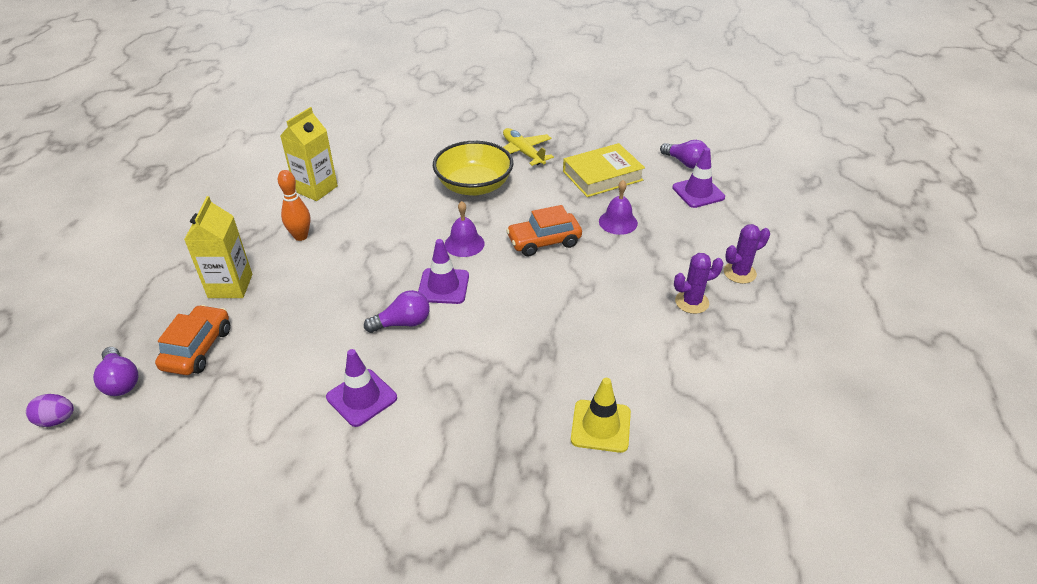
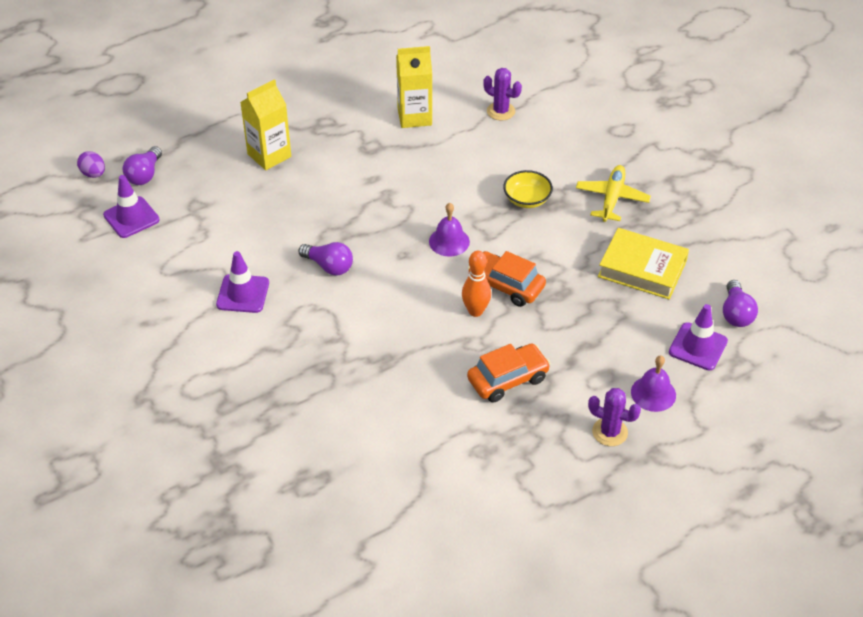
camera: 50 degrees right, 5 degrees up
orange car [155,305,230,375] -> orange car moved to [467,344,551,402]
orange bowling pin [278,170,310,241] -> orange bowling pin moved to [462,251,491,317]
purple traffic cone [418,239,469,304] -> purple traffic cone moved to [103,175,160,238]
yellow bowl [433,141,514,196] -> yellow bowl [503,170,553,208], size x0.57
yellow traffic cone [571,378,631,453] -> none
purple bell [599,180,638,235] -> purple bell moved to [631,355,676,412]
purple cactus [674,253,723,314] -> purple cactus moved to [483,68,522,120]

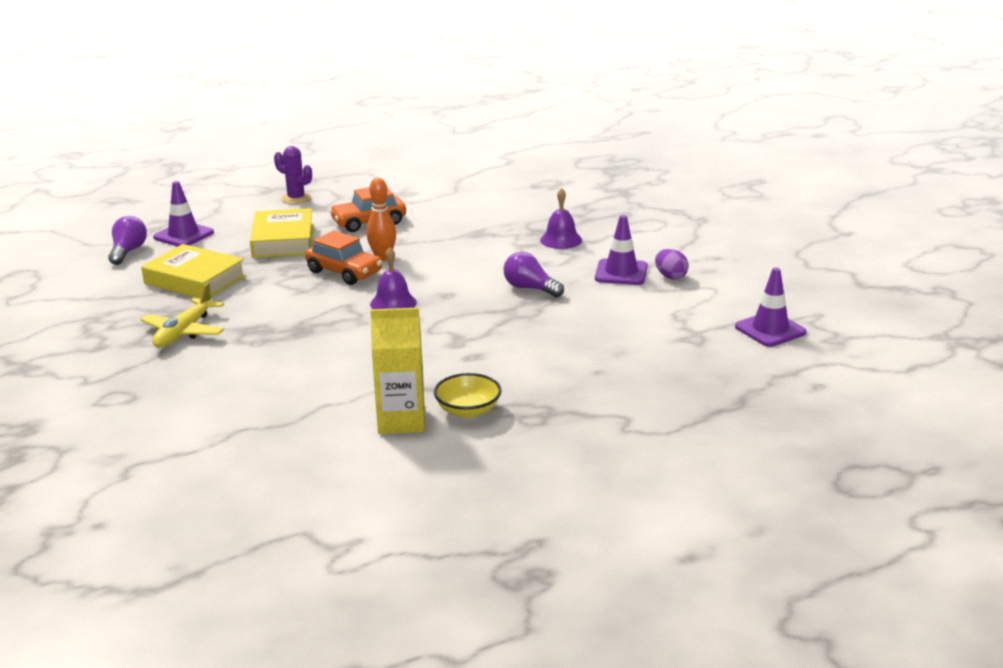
camera: 175 degrees left, 20 degrees down
purple egg [77,151,105,178] -> purple egg moved to [655,249,689,279]
purple light bulb [122,146,162,185] -> none
yellow carton [240,79,291,170] -> none
purple cactus [483,68,522,120] -> none
yellow bowl [503,170,553,208] -> yellow bowl moved to [434,373,502,418]
purple bell [631,355,676,412] -> purple bell moved to [540,188,582,249]
none -> yellow book [250,208,314,258]

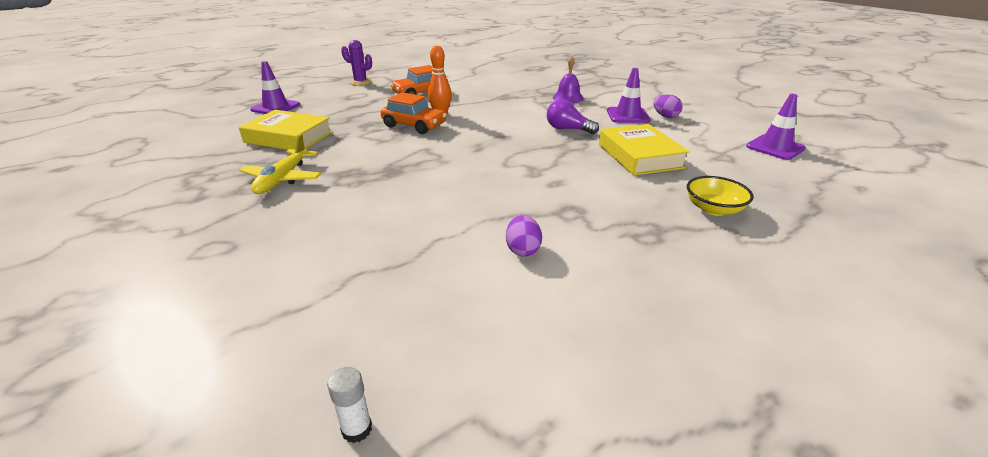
camera: 10 degrees left, 5 degrees up
purple light bulb [108,216,147,265] -> none
yellow book [250,208,314,258] -> yellow book moved to [599,124,689,175]
purple bell [370,247,417,309] -> none
yellow carton [370,308,425,434] -> purple egg [506,215,542,257]
yellow bowl [434,373,502,418] -> yellow bowl moved to [687,176,754,216]
none -> white glue stick [327,367,372,443]

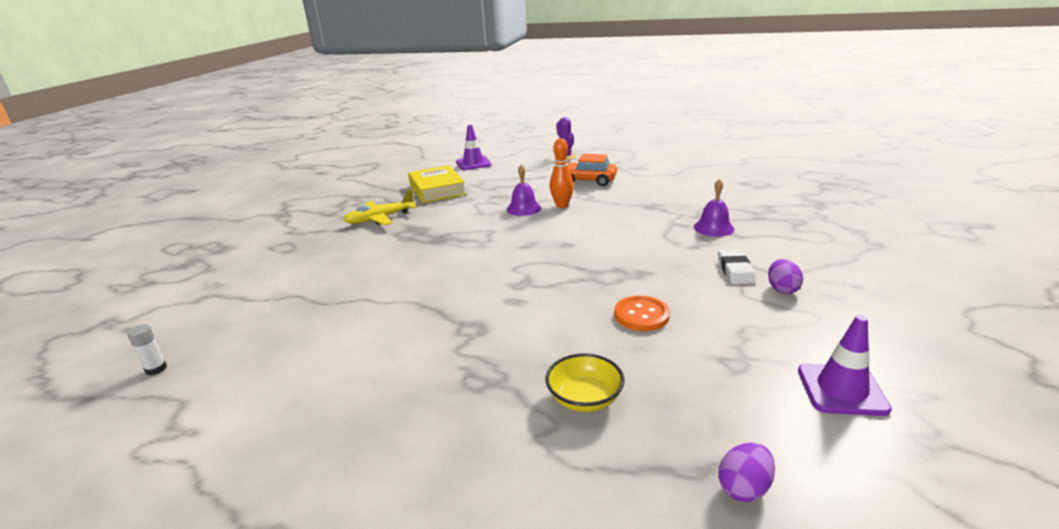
camera: 50 degrees right, 5 degrees down
orange car [381,92,447,134] -> purple bell [507,164,541,216]
purple egg [506,215,542,257] -> purple egg moved to [718,442,775,502]
purple light bulb [547,99,599,134] -> none
yellow book [599,124,689,175] -> orange button [614,296,670,331]
purple traffic cone [607,68,651,123] -> white eraser [718,249,756,284]

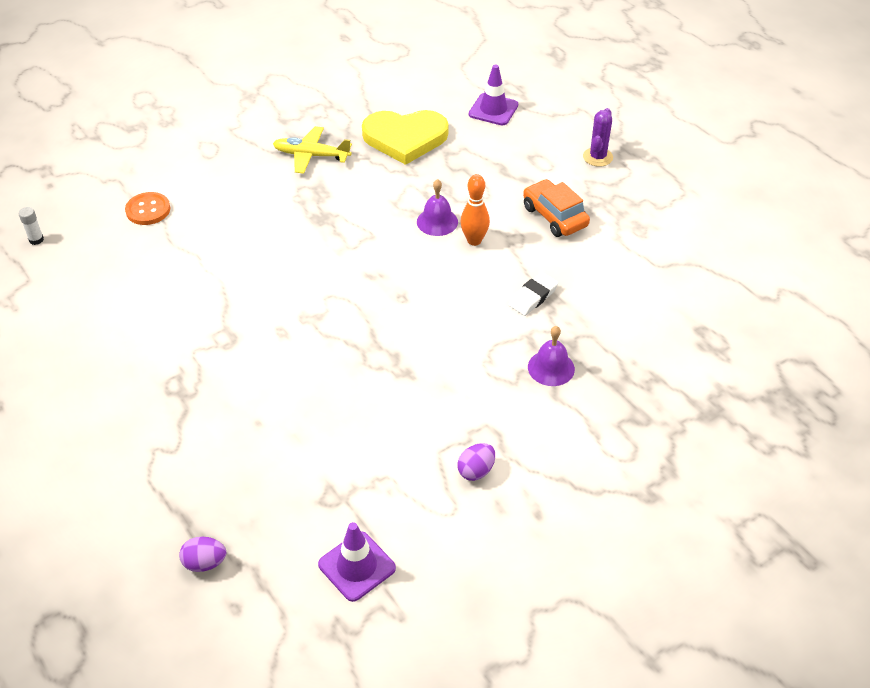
camera: 40 degrees right, 20 degrees up
yellow book [408,165,466,203] -> yellow heart [362,110,449,165]
yellow bowl [546,353,625,412] -> none
orange button [614,296,670,331] -> orange button moved to [125,192,170,225]
white eraser [718,249,756,284] -> white eraser moved to [508,272,559,316]

